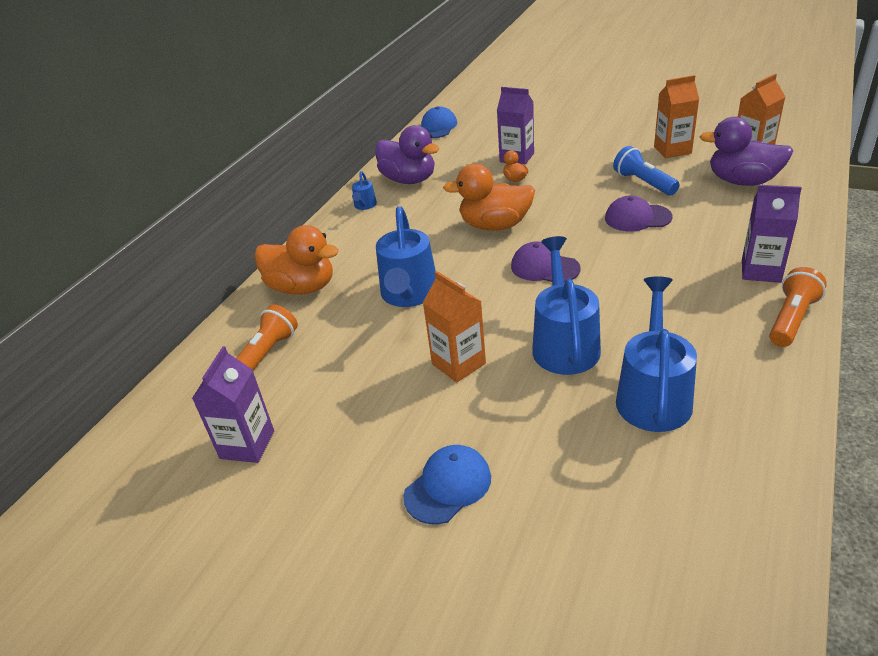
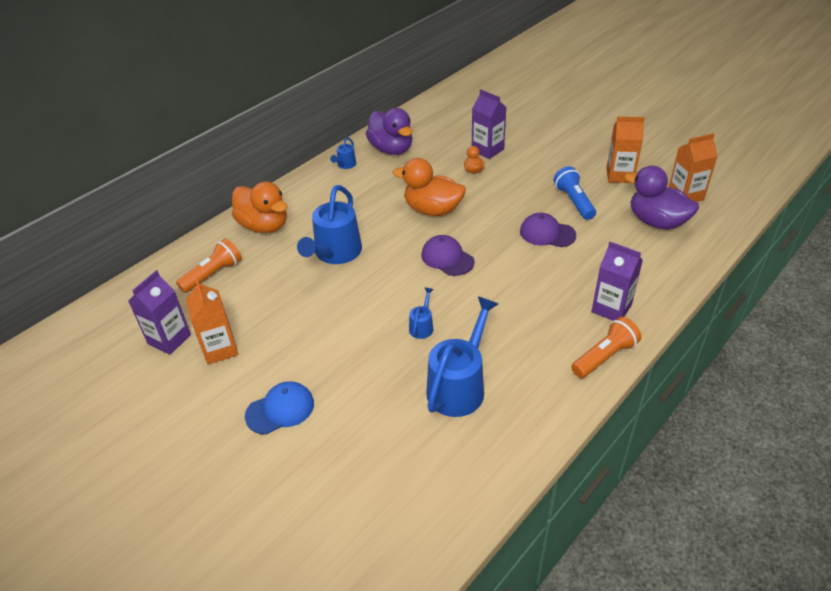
camera: 15 degrees right, 5 degrees up
blue cap [421,107,457,138] -> none
orange carton [423,271,486,382] -> orange carton moved to [186,279,238,365]
blue watering can [532,236,601,375] -> blue watering can [409,288,434,339], size x0.46

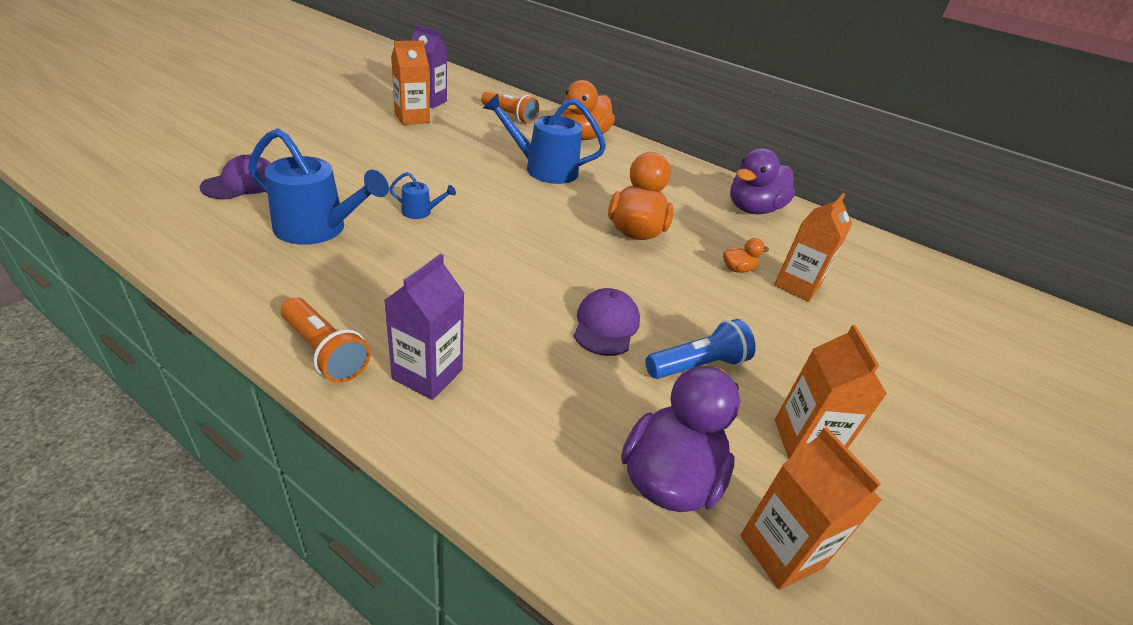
camera: 75 degrees right, 5 degrees down
blue cap [245,381,314,434] -> none
blue watering can [330,137,356,169] -> none
purple cap [421,235,474,276] -> purple cap moved to [200,155,270,199]
purple carton [472,89,506,159] -> orange carton [774,193,852,302]

